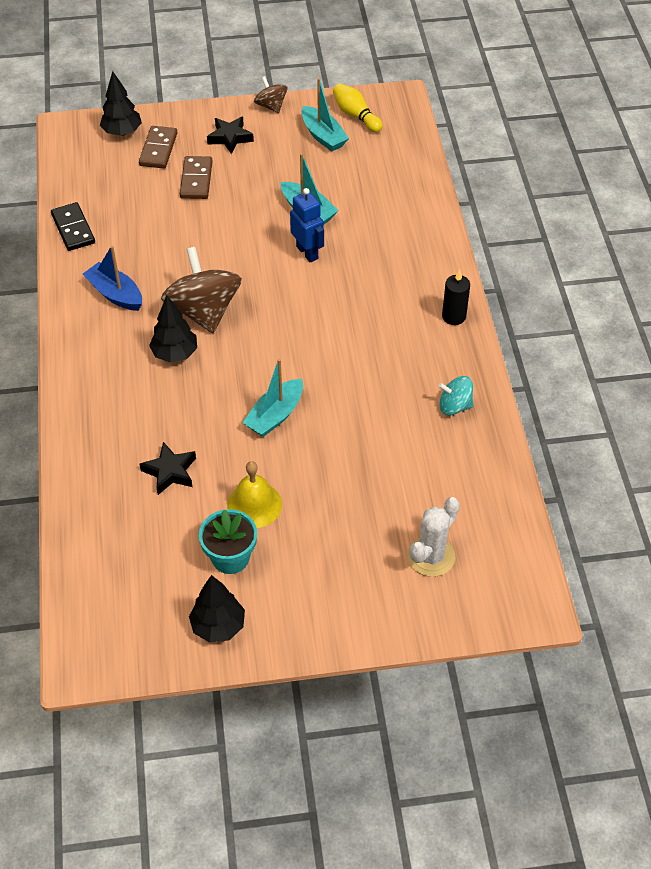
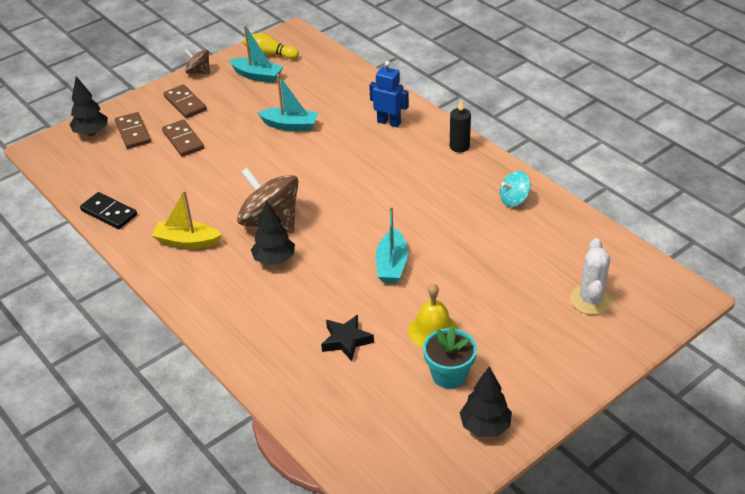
camera: 30 degrees left, 10 degrees down
blue boat [83,246,142,311] -> yellow boat [152,190,221,249]
black star [207,116,254,154] -> brown domino [163,84,207,118]
blue robot [290,188,324,262] -> blue robot moved to [369,61,409,127]

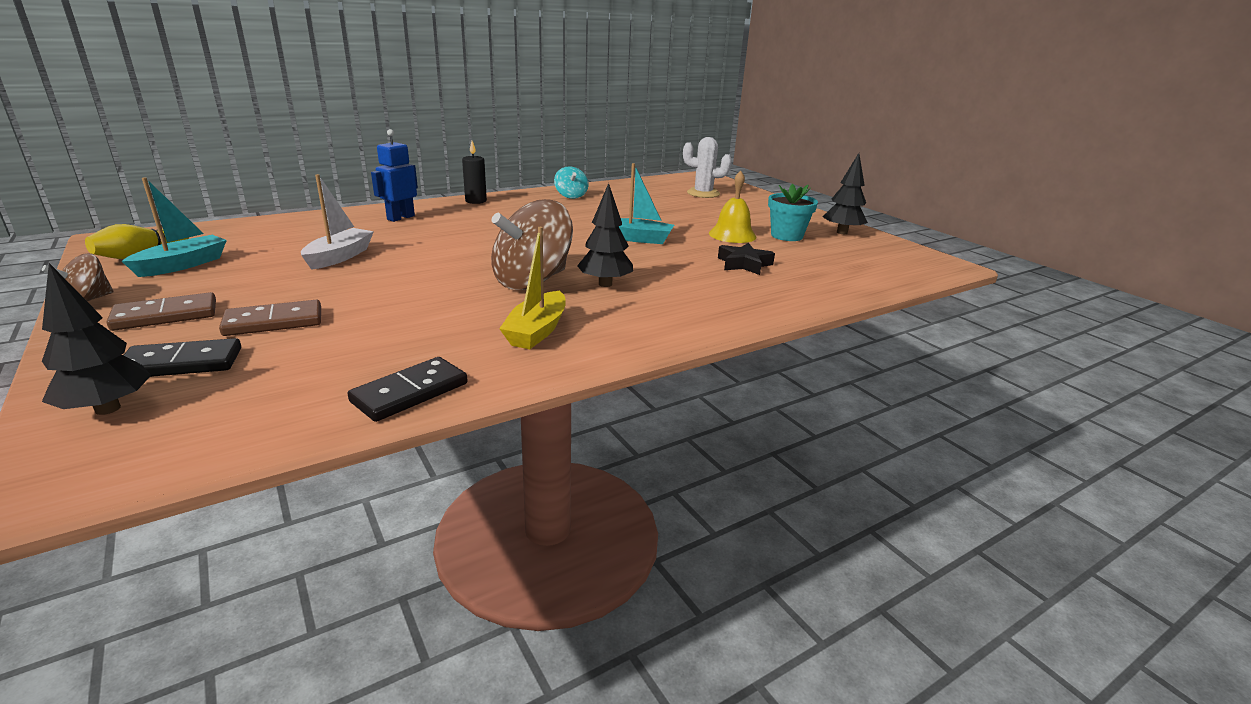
camera: 85 degrees left, 15 degrees down
brown domino [115,112,151,149] -> black domino [124,338,241,377]
turquoise boat [257,74,318,131] -> white boat [301,174,374,270]

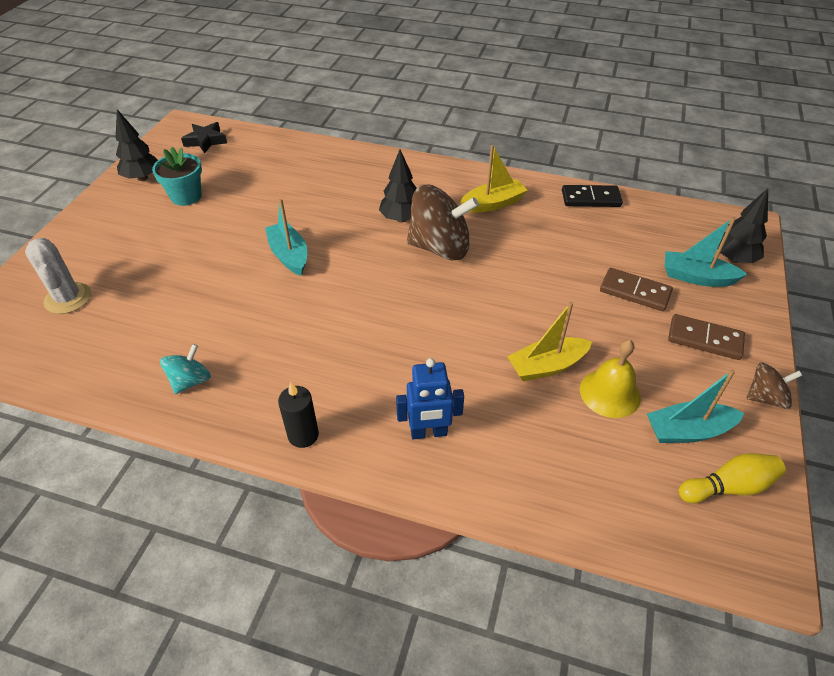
camera: 130 degrees left, 20 degrees up
black domino [124,338,241,377] -> turquoise boat [665,217,748,287]
white boat [301,174,374,270] -> yellow boat [507,302,592,381]
yellow bell [709,171,756,243] -> yellow bell moved to [580,340,641,418]
black star [718,243,775,275] -> black star moved to [181,122,227,154]

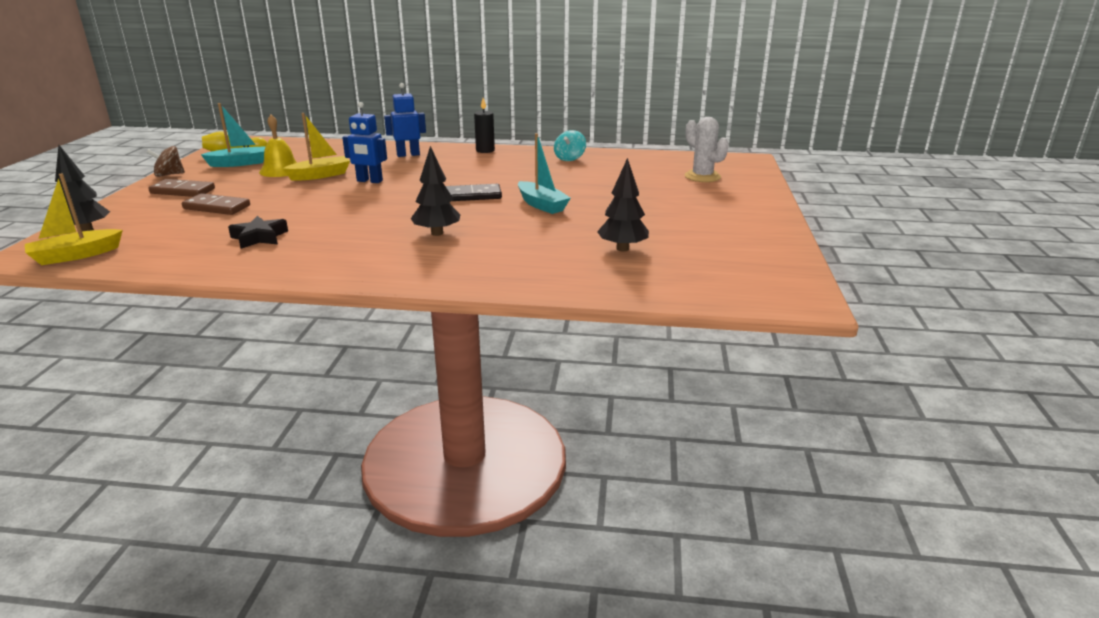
camera: 170 degrees right, 20 degrees down
black tree [116,109,158,181] -> black tree moved to [597,158,649,252]
turquoise flower pot [152,147,202,206] -> none
black star [181,122,227,154] -> black star moved to [228,216,288,249]
brown spinning top [407,184,479,260] -> none
yellow boat [460,145,528,213] -> yellow boat moved to [25,174,123,265]
black domino [562,185,623,207] -> black domino moved to [446,184,502,201]
turquoise boat [665,217,748,287] -> none
none -> blue robot [342,102,387,183]

